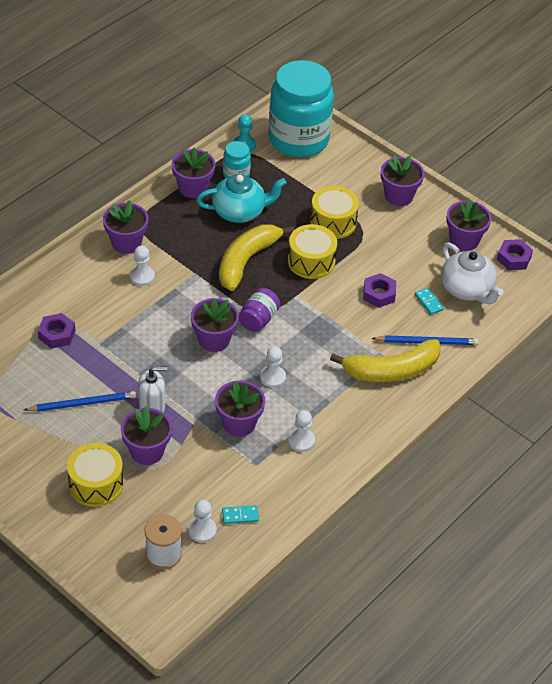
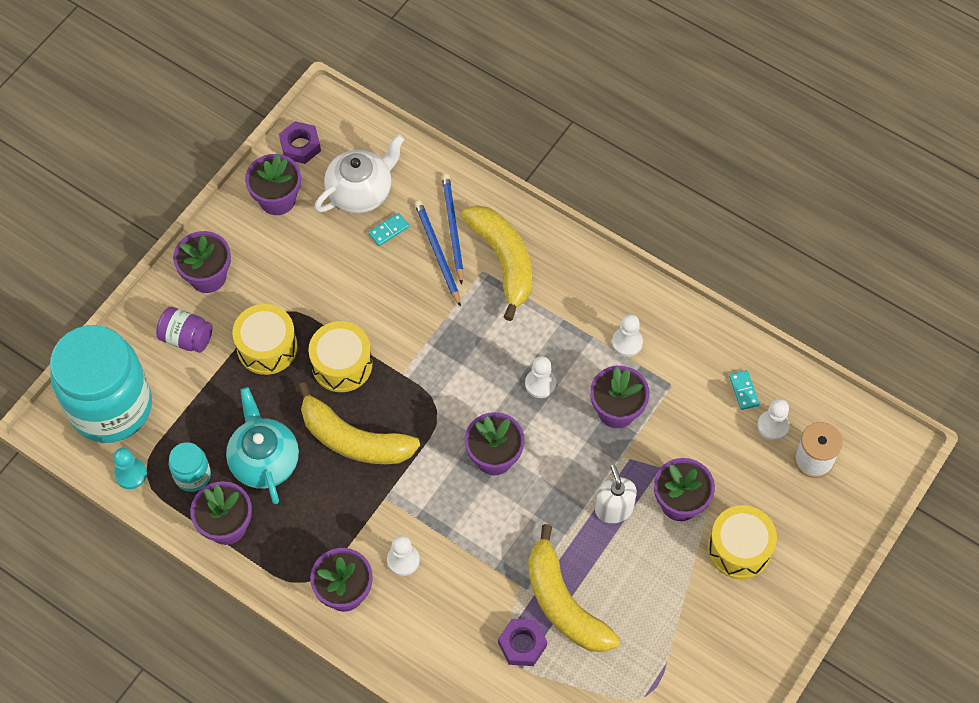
camera: 95 degrees left, 15 degrees up
blue pencil [24,391,136,412] -> blue pencil moved to [415,200,461,307]
purple jar [239,288,280,332] -> purple jar moved to [156,307,212,353]
purple nut [363,273,396,308] -> none
none -> yellow banana [528,524,620,652]

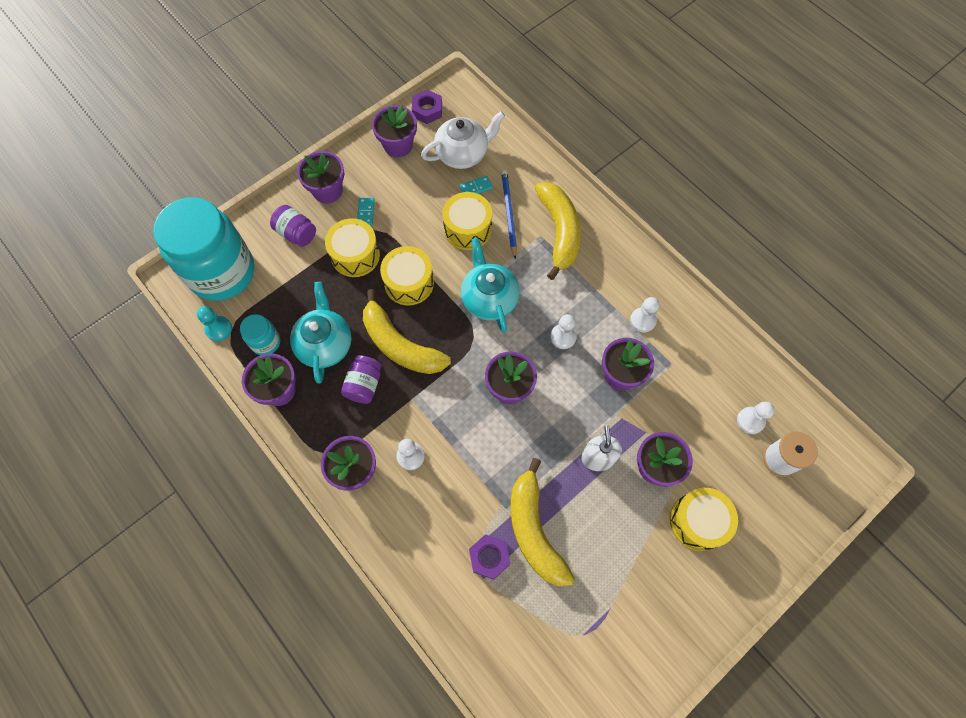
camera: 15 degrees right, 5 degrees up
blue pencil [442,174,464,284] -> none
turquoise domino [729,370,760,410] -> turquoise domino moved to [357,198,375,226]
none -> purple jar [341,355,382,404]
none -> yellow drum [442,192,492,250]
none -> turquoise teapot [461,238,520,333]

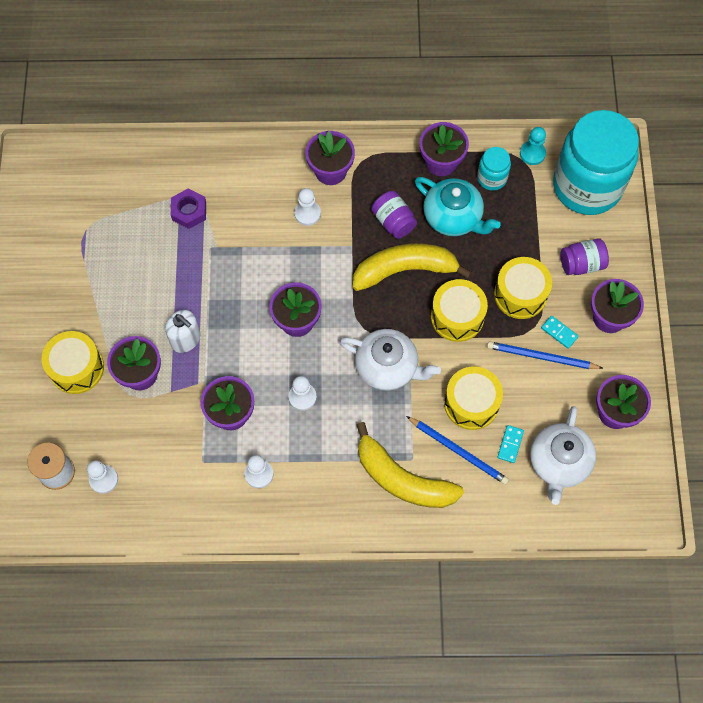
camera: 130 degrees right, 0 degrees up
purple nut [412,89,442,124] -> none
turquoise teapot [461,238,520,333] -> white teapot [340,329,441,391]
yellow banana [511,458,575,586] -> none
none -> blue pencil [487,341,603,369]

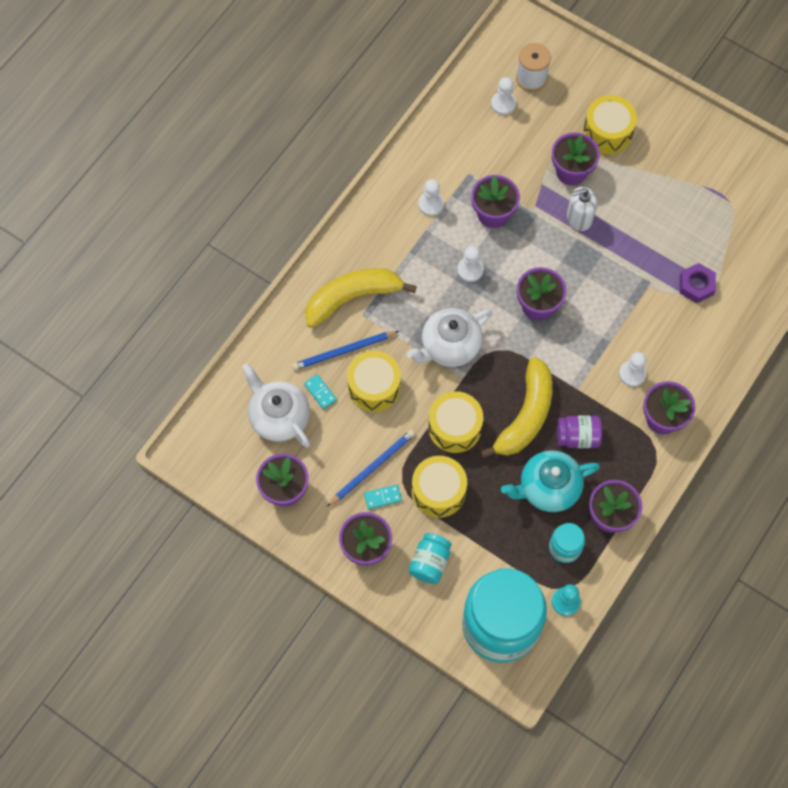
camera: 125 degrees right, 0 degrees up
purple jar [561,238,609,275] -> turquoise jar [409,533,452,584]

